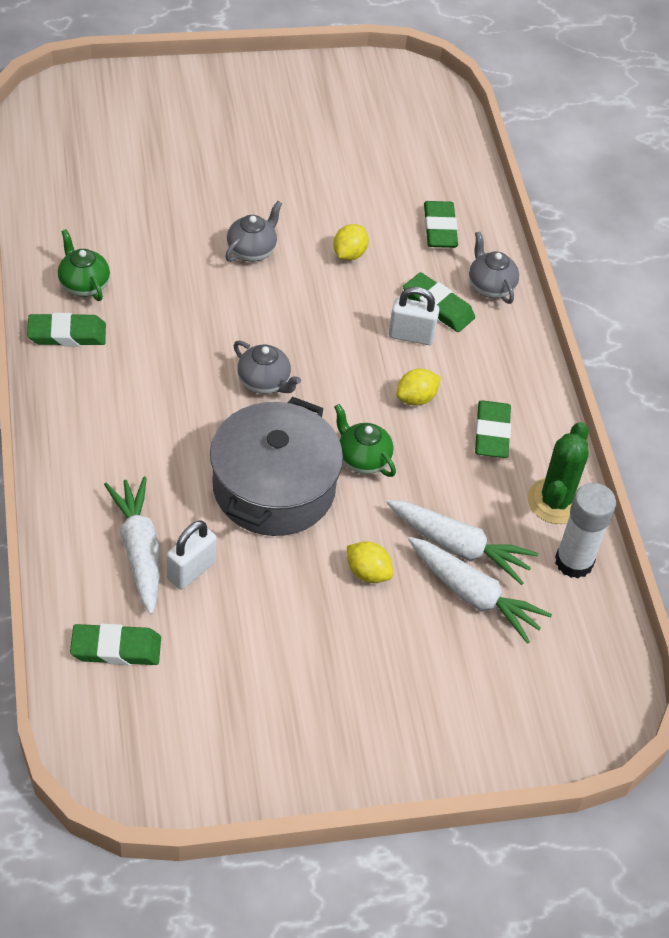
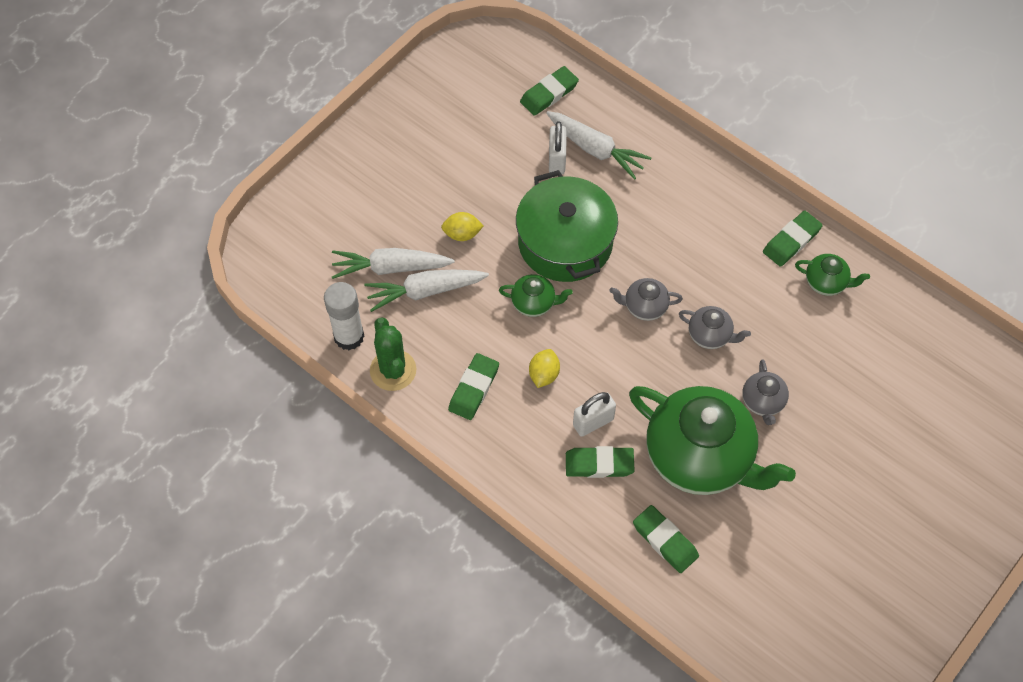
camera: 145 degrees right, 10 degrees up
grey pot [210,397,343,536] -> green pot [516,170,618,282]
yellow lemon [333,224,369,260] -> green teapot [629,386,796,495]
grey teapot [469,232,519,304] -> grey teapot moved to [679,306,751,349]
green eraser [475,400,511,458] -> green eraser turned 60 degrees clockwise [448,353,499,420]

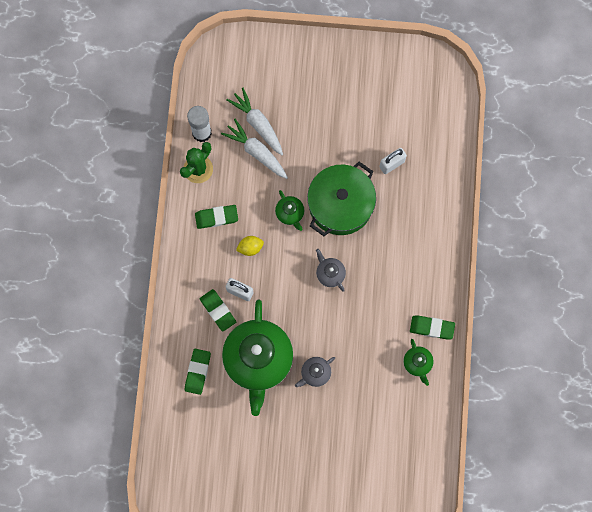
camera: 55 degrees right, 15 degrees up
yellow lemon [441,212,484,241] -> none
green eraser [520,66,579,116] -> none
white carrot [546,111,651,180] -> none
grey teapot [679,306,751,349] -> none

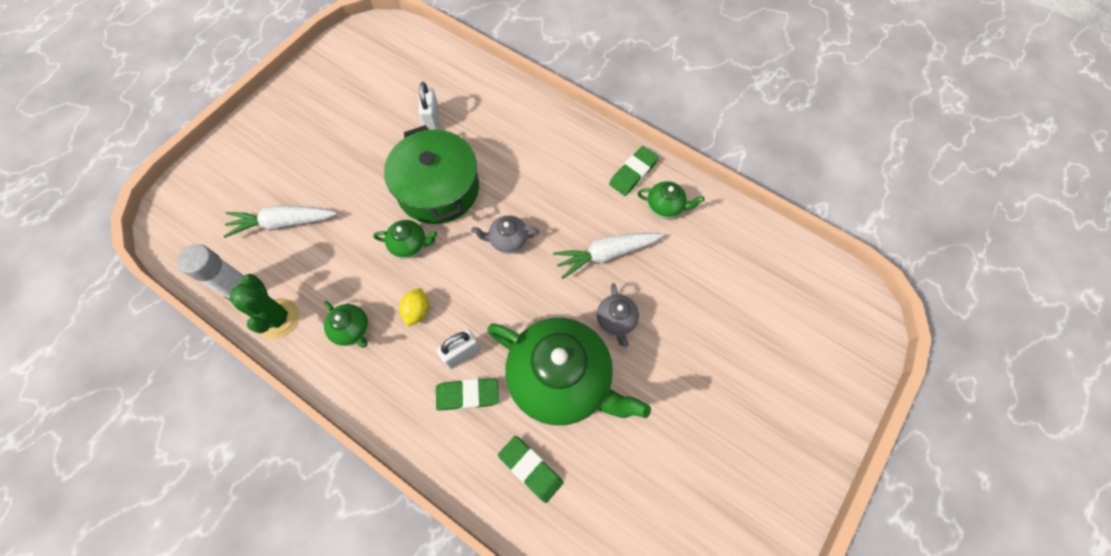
camera: 60 degrees left, 10 degrees down
green eraser [195,205,238,229] -> green teapot [324,301,369,348]
white carrot [221,119,288,179] -> white carrot moved to [553,233,663,279]

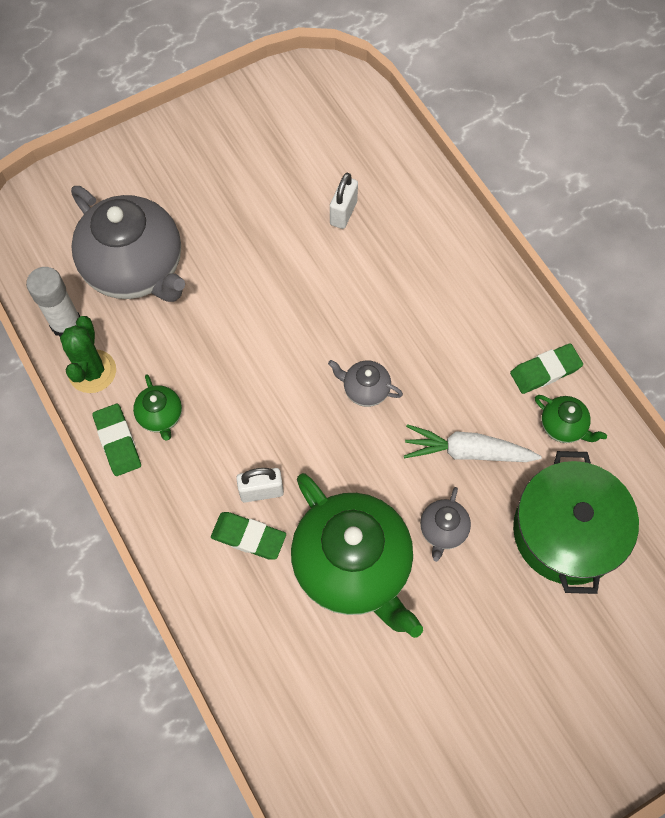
camera: 25 degrees right, 0 degrees up
white carrot [223,205,337,238] -> grey teapot [71,186,185,302]
green teapot [373,220,437,259] -> none
green pot [384,125,479,224] -> green pot moved to [513,451,639,594]
yellow lemon [399,288,429,327] -> none
green eraser [498,436,563,503] -> green eraser moved to [92,404,141,476]

